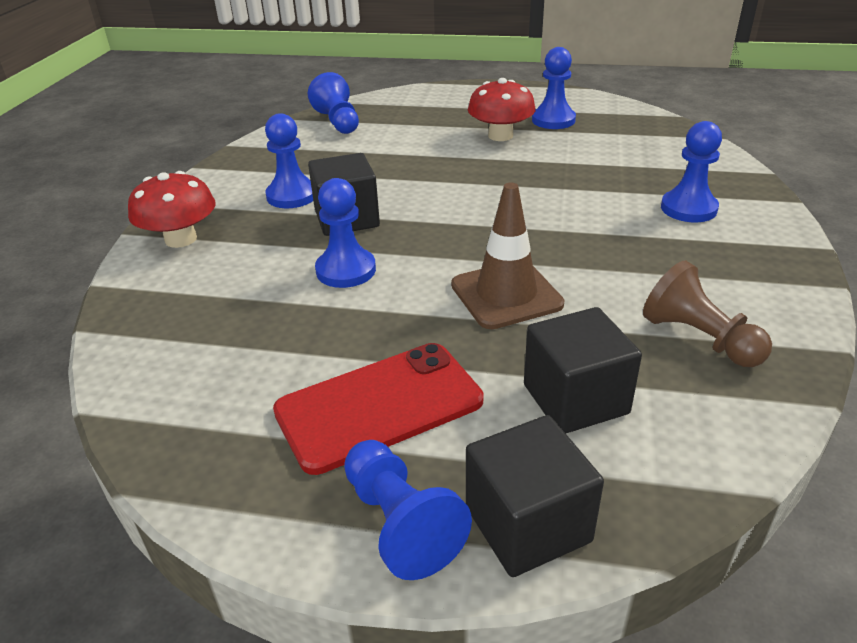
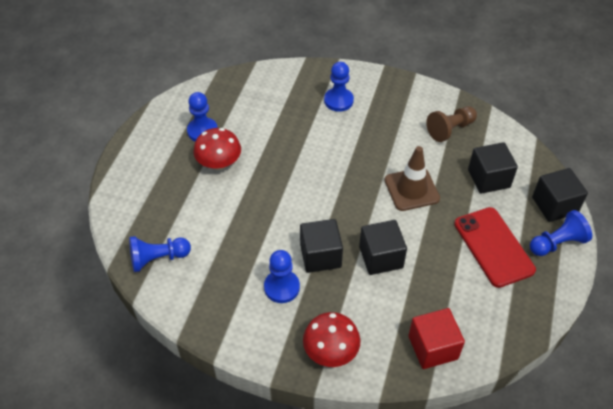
camera: 85 degrees left, 15 degrees up
blue pawn [315,178,376,288] -> black cube [359,220,407,275]
none -> red cube [408,308,465,369]

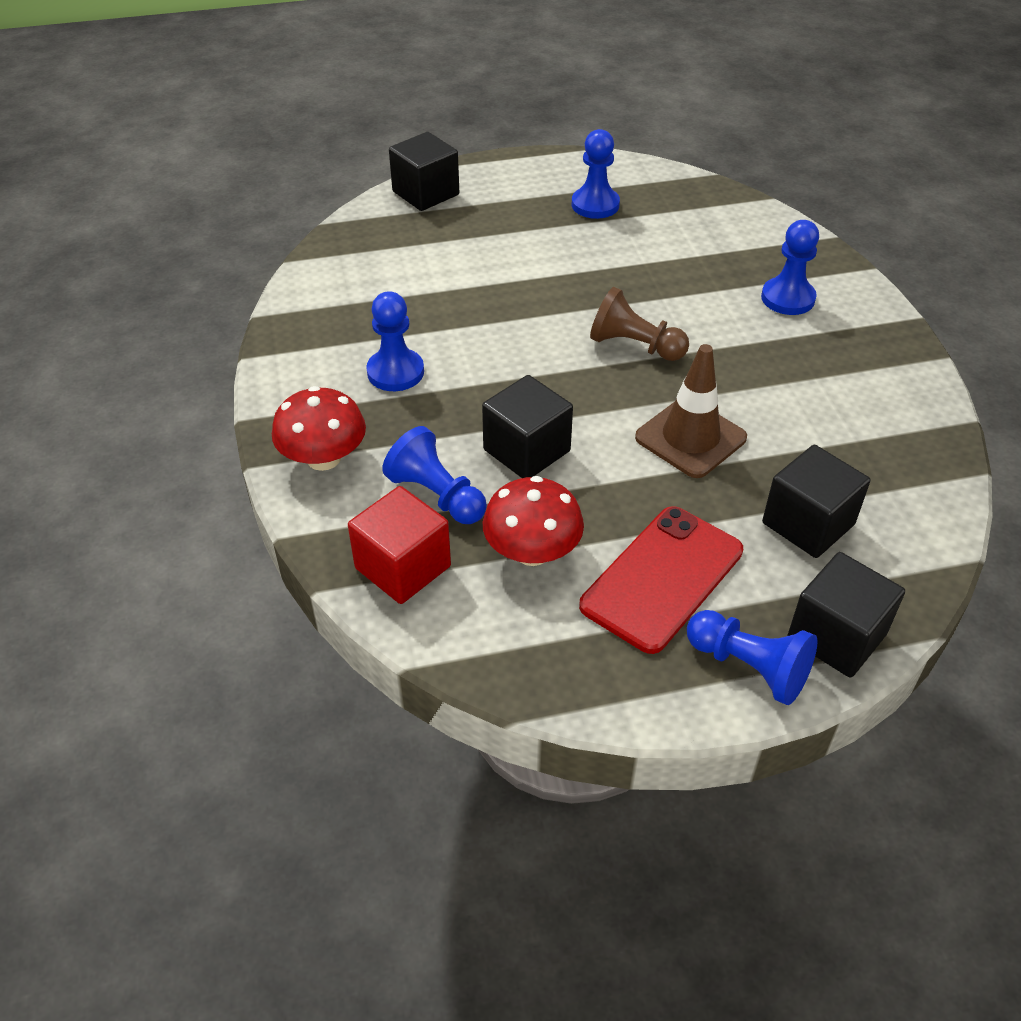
camera: 60 degrees right, 5 degrees down
blue pawn [129,236,191,272] -> blue pawn moved to [382,426,487,524]
red mushroom [193,128,241,170] -> red mushroom moved to [483,476,584,566]
black cube [300,219,343,273] -> black cube moved to [389,132,459,211]
brown pawn [426,106,477,142] -> brown pawn moved to [590,287,689,361]

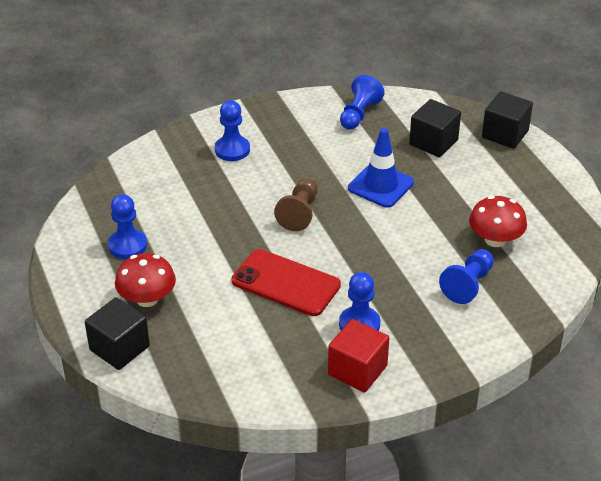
camera: 100 degrees left, 5 degrees down
red mushroom [272,386,366,471] -> red mushroom moved to [115,253,176,307]
red cube [348,486,451,604] -> red cube moved to [328,319,389,392]
black cube [482,375,573,478] -> none
red phone [579,506,743,654] -> red phone moved to [231,249,341,316]
brown traffic cone [635,344,747,478] -> blue traffic cone [348,128,414,208]
blue pawn [687,610,817,705] -> blue pawn moved to [340,75,385,130]

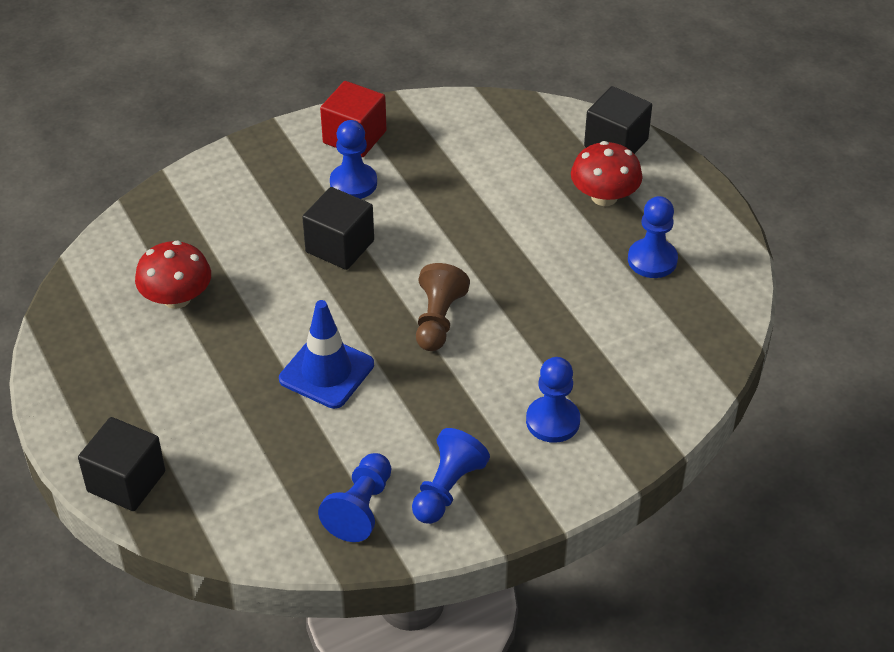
camera: 175 degrees right, 5 degrees up
red phone [231,249,341,316] -> none
black cube [409,99,461,157] -> black cube moved to [302,187,374,270]
blue pawn [439,249,494,304] -> blue pawn moved to [412,428,490,524]

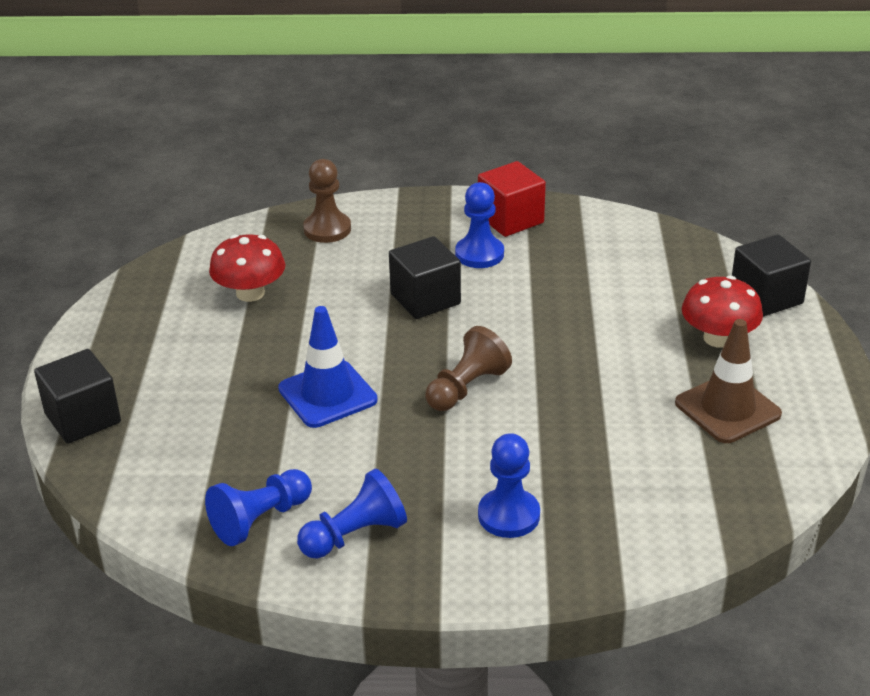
camera: 30 degrees right, 10 degrees down
blue pawn [628,196,678,278] -> brown traffic cone [675,319,782,443]
none -> brown pawn [303,159,351,243]

